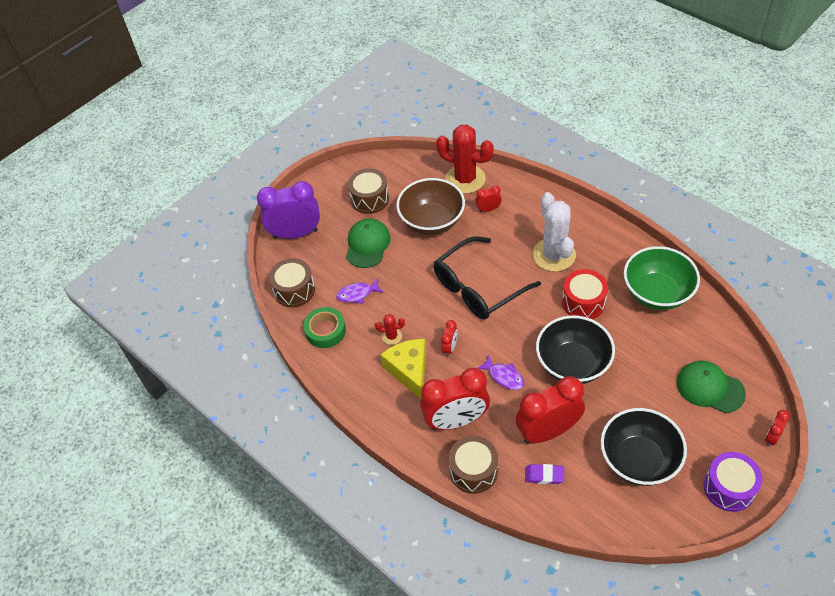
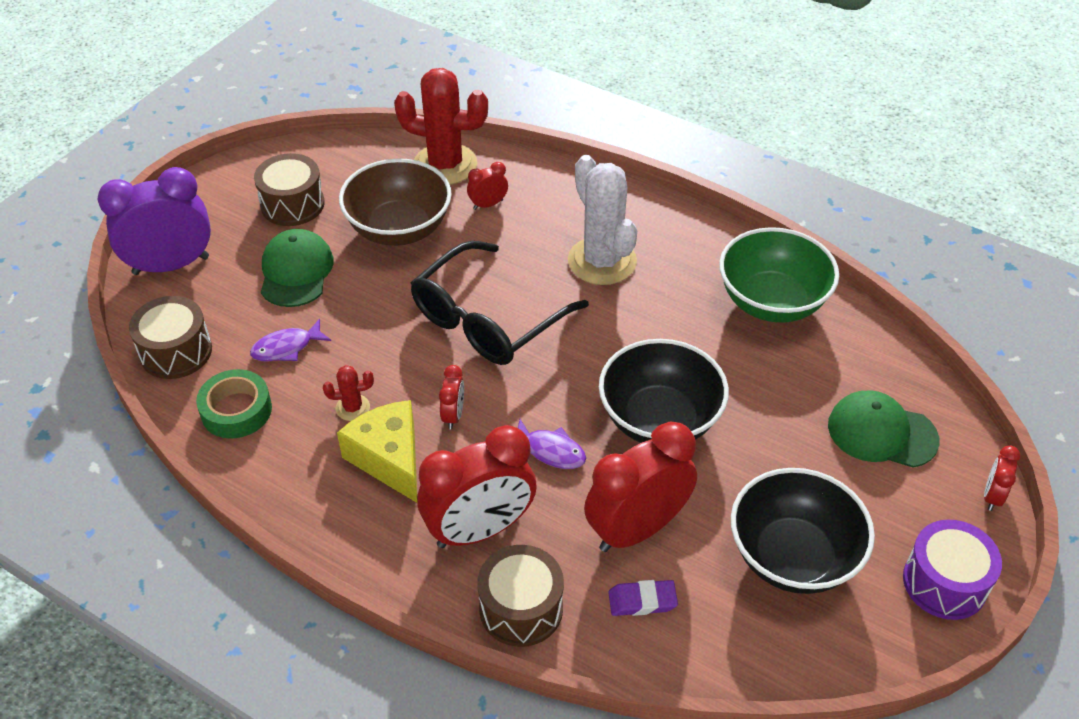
camera: 15 degrees left, 5 degrees down
red drum [562,269,608,319] -> none

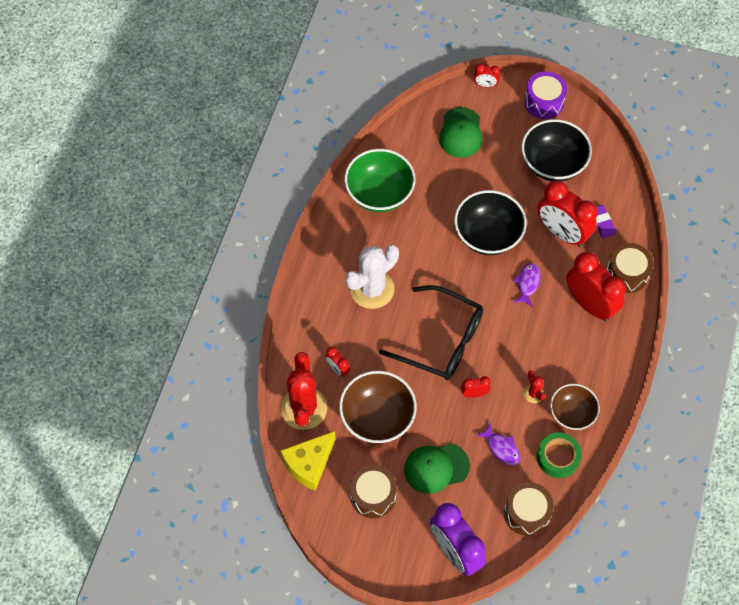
camera: 105 degrees left, 15 degrees up
yellow cheese [337,400,417,503] -> yellow cheese moved to [280,431,336,491]
red clock [439,365,464,429] -> red clock moved to [461,376,490,398]
none -> brown bowl [550,384,600,430]

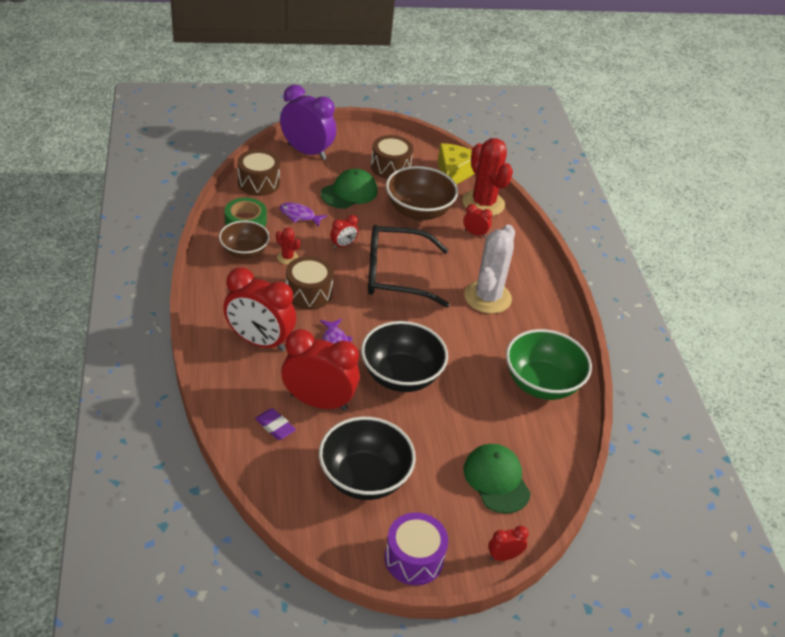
camera: 150 degrees right, 20 degrees down
brown drum [606,243,653,293] -> brown drum moved to [286,256,334,310]

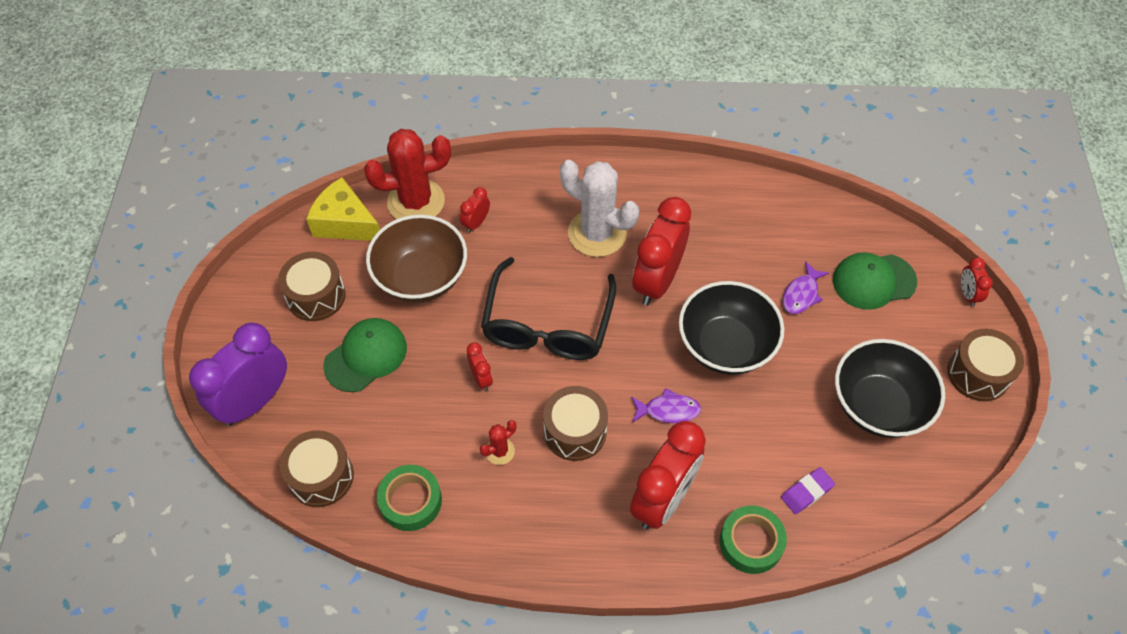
camera: 75 degrees left, 15 degrees up
brown bowl [219,221,270,259] -> none
purple fish [279,203,328,227] -> purple fish moved to [782,261,829,314]
red clock [281,329,360,411] -> red clock moved to [632,197,691,306]
green cap [321,169,378,209] -> green cap turned 75 degrees clockwise [324,318,407,392]
purple drum [385,513,448,585] -> brown drum [947,329,1024,401]
green bowl [506,329,592,400] -> none
none -> green tape [720,505,787,574]

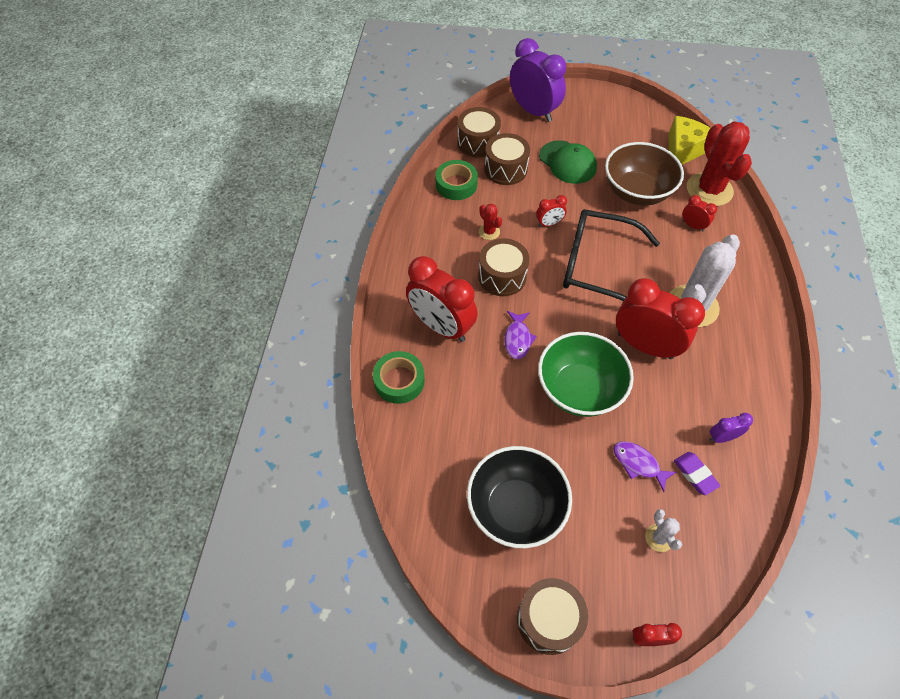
camera: 95 degrees right, 0 degrees up
brown drum [278,252,346,321] -> brown drum moved to [484,133,530,185]
black bowl [679,281,784,375] -> green bowl [538,332,634,417]
purple eraser [781,467,835,514] -> purple eraser moved to [674,452,720,495]
green cap [833,252,917,310] -> white cactus [645,509,682,552]
none -> purple clock [710,413,753,443]

